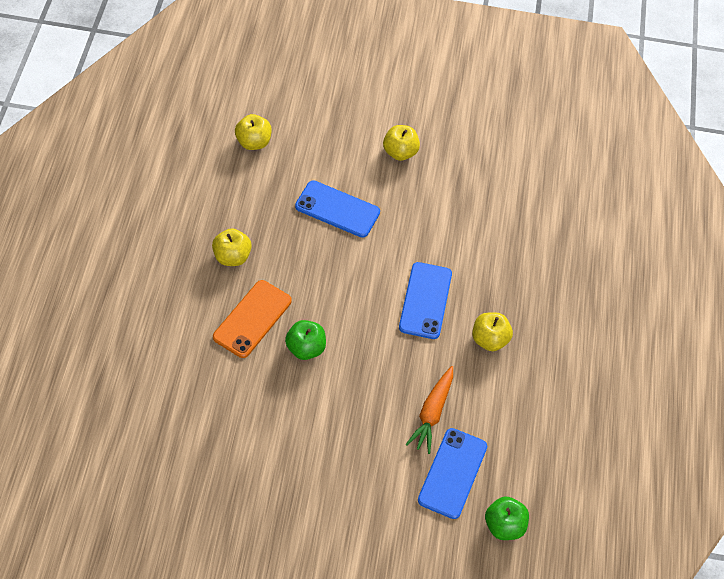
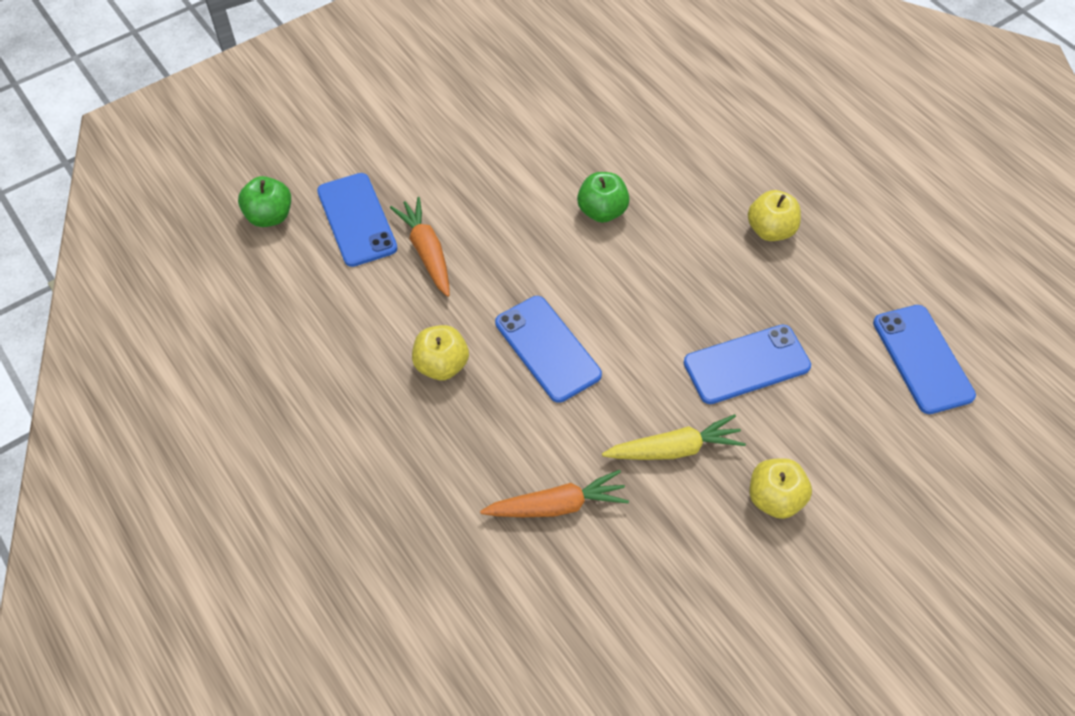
camera: 140 degrees right, 0 degrees up
orange phone [213,280,292,358] -> none
yellow apple [235,114,272,150] -> blue phone [873,305,976,414]
none -> orange carrot [480,470,629,517]
none -> yellow carrot [602,414,746,460]

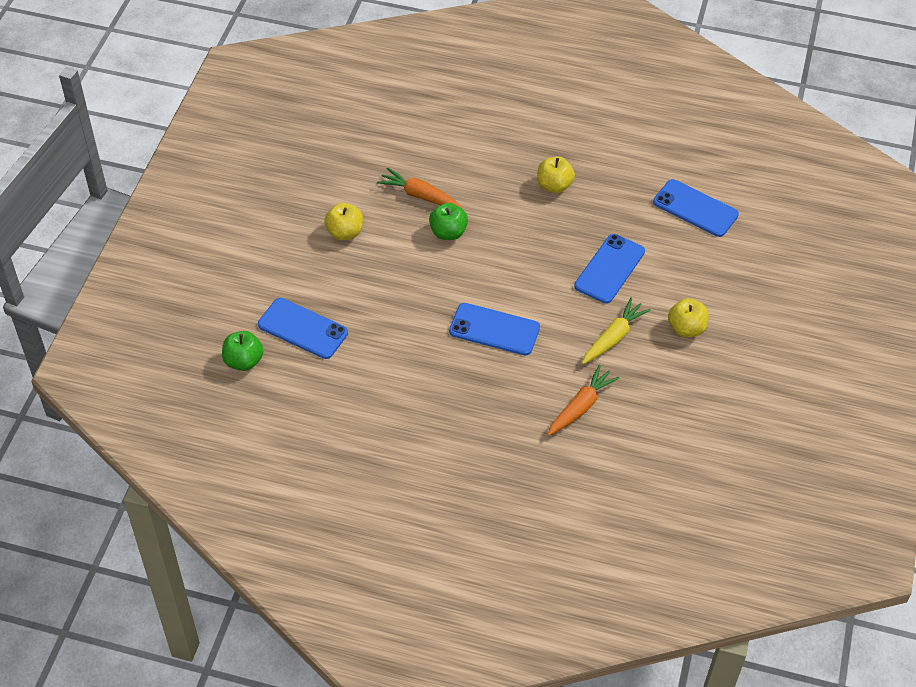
camera: 40 degrees left, 5 degrees down
orange carrot [390,197,450,297] -> orange carrot moved to [377,167,463,208]
yellow apple [412,325,469,380] -> yellow apple moved to [324,203,363,240]

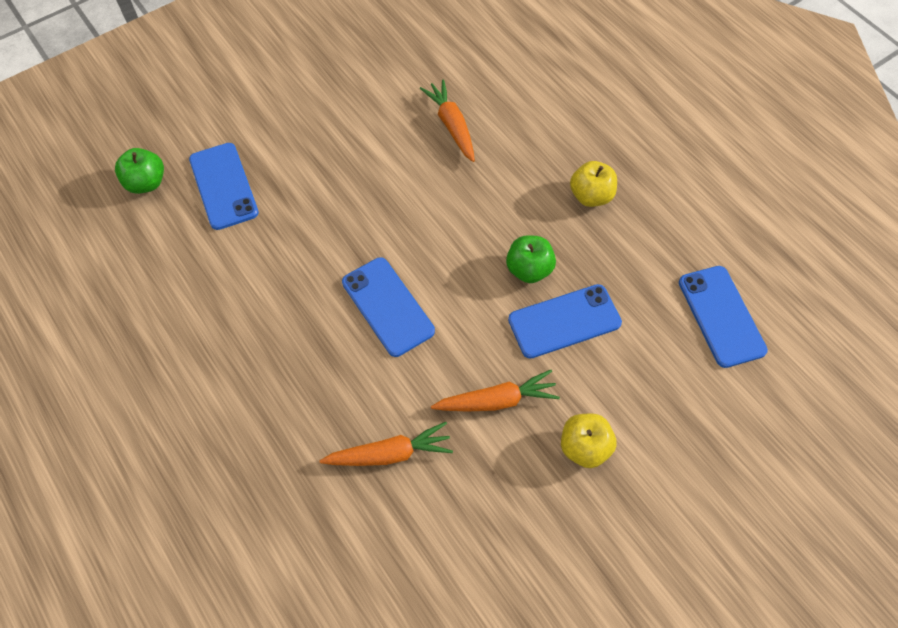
camera: 40 degrees right, 10 degrees up
yellow apple [324,203,363,240] -> none
green apple [429,203,468,240] -> green apple moved to [506,235,556,283]
yellow carrot [582,298,651,364] -> orange carrot [431,370,560,412]

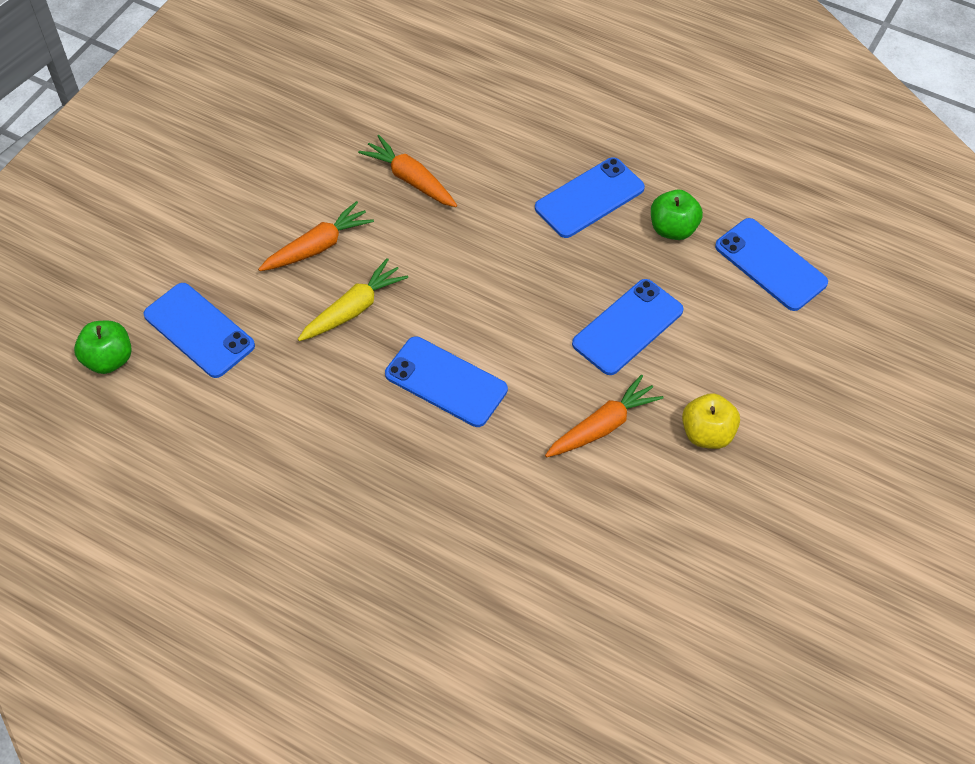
camera: 25 degrees left, 5 degrees down
orange carrot [319,422,453,466] -> orange carrot moved to [258,201,374,271]
green apple [506,235,556,283] -> green apple moved to [651,190,703,240]
yellow apple [570,161,617,207] -> blue phone [535,157,645,238]
none -> yellow carrot [298,258,408,341]

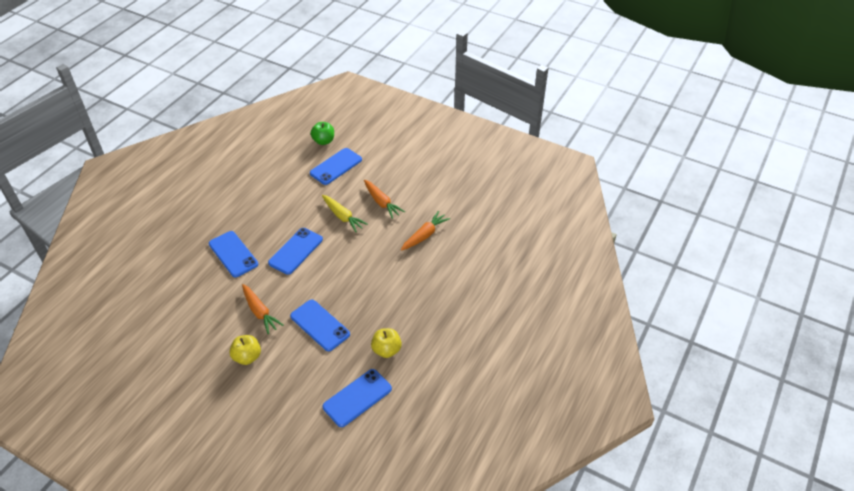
camera: 90 degrees right, 10 degrees down
blue phone [535,157,645,238] -> blue phone moved to [209,231,258,277]
green apple [651,190,703,240] -> yellow apple [371,328,402,358]

